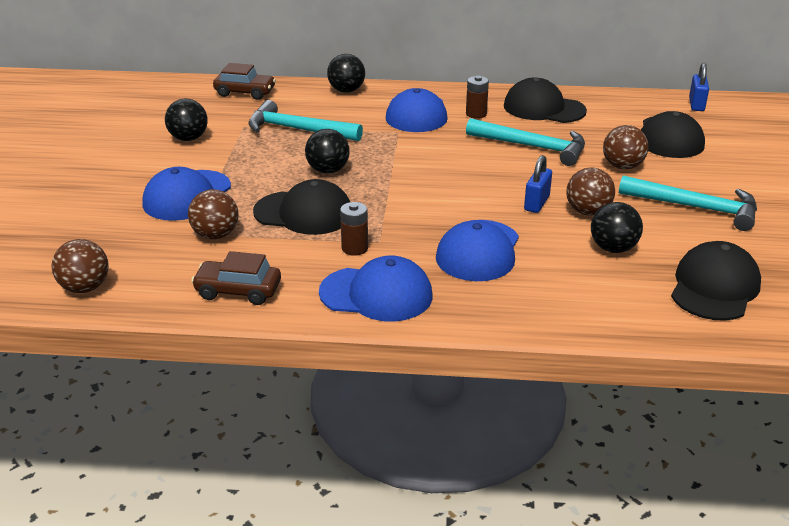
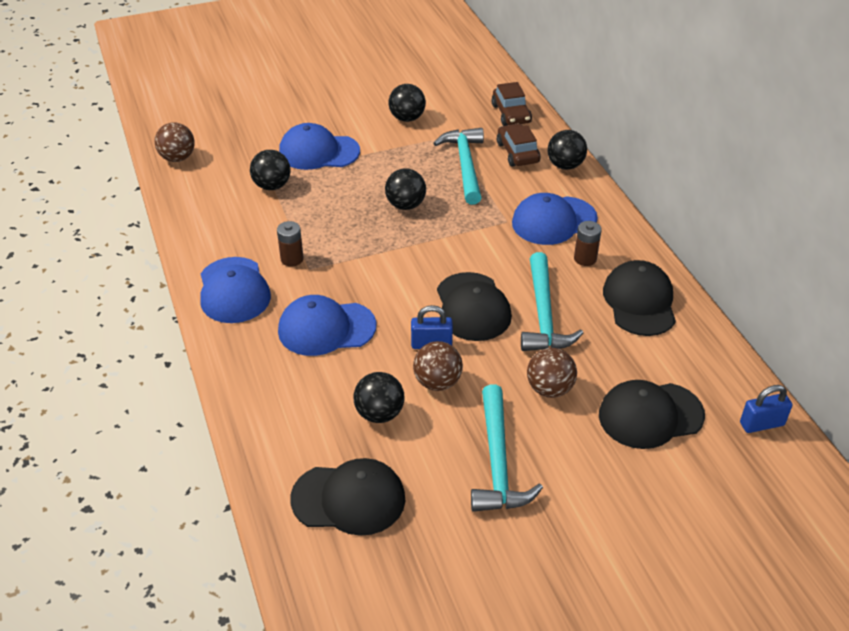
camera: 65 degrees right, 10 degrees up
brown ball [188,189,239,239] -> black ball [250,150,291,190]
brown car [191,251,281,305] -> brown car moved to [497,124,541,167]
black cap [253,179,350,235] -> black cap moved to [437,272,512,341]

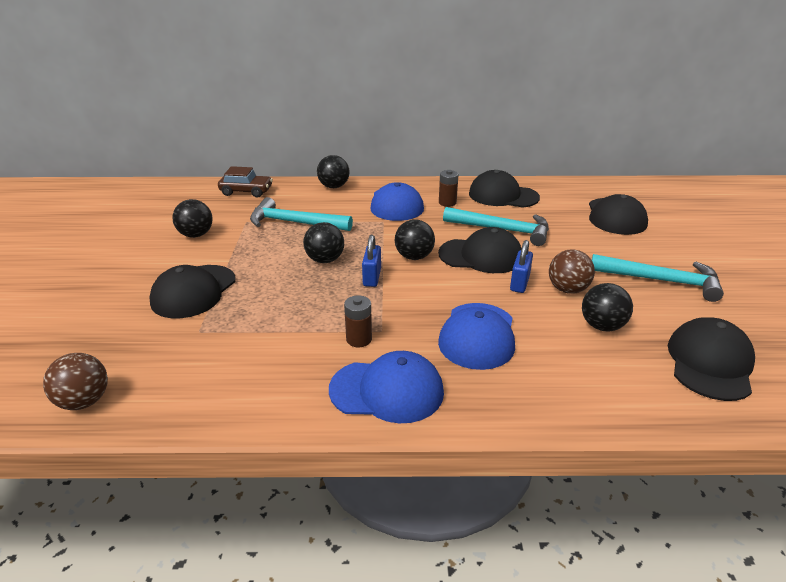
camera: 70 degrees left, 10 degrees down
black ball [250,150,291,190] -> black ball moved to [395,219,435,260]
blue cap [279,123,360,170] -> black cap [149,265,236,318]
brown car [497,124,541,167] -> none
brown ball [527,348,577,398] -> none
blue padlock [740,385,792,433] -> blue padlock moved to [362,235,381,287]

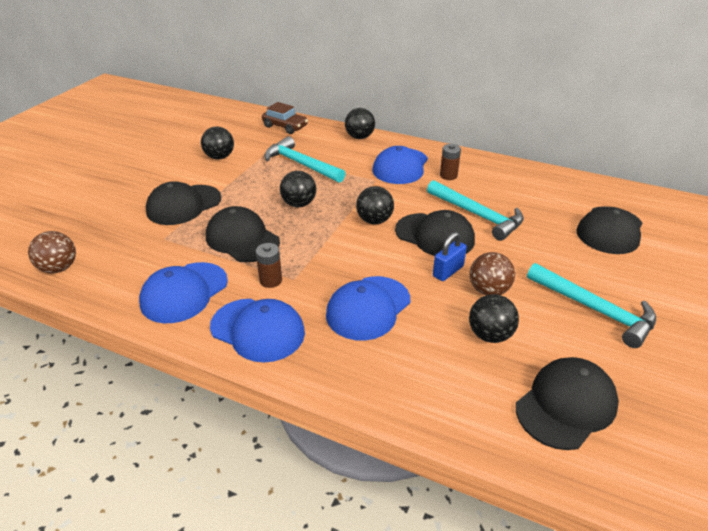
camera: 25 degrees right, 5 degrees up
blue padlock [362,235,381,287] -> none
black cap [469,170,540,208] -> black cap moved to [206,206,280,262]
none -> blue cap [139,262,228,323]

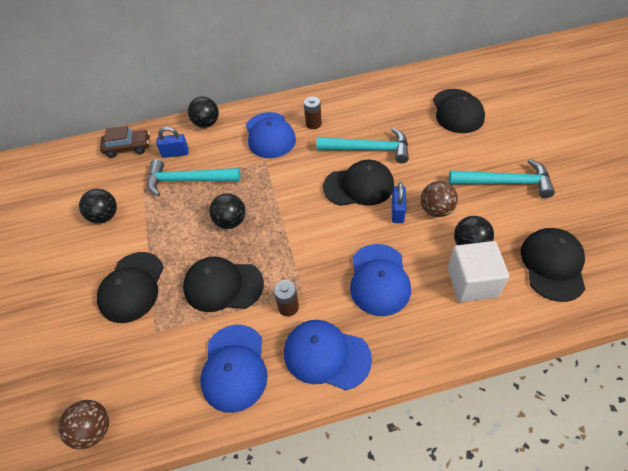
camera: 35 degrees left, 15 degrees up
blue cap [210,299,305,362] -> blue cap turned 150 degrees counterclockwise [284,320,372,390]
black ball [356,186,394,224] -> none
none -> blue padlock [156,127,189,158]
none -> white cube [448,241,509,302]

